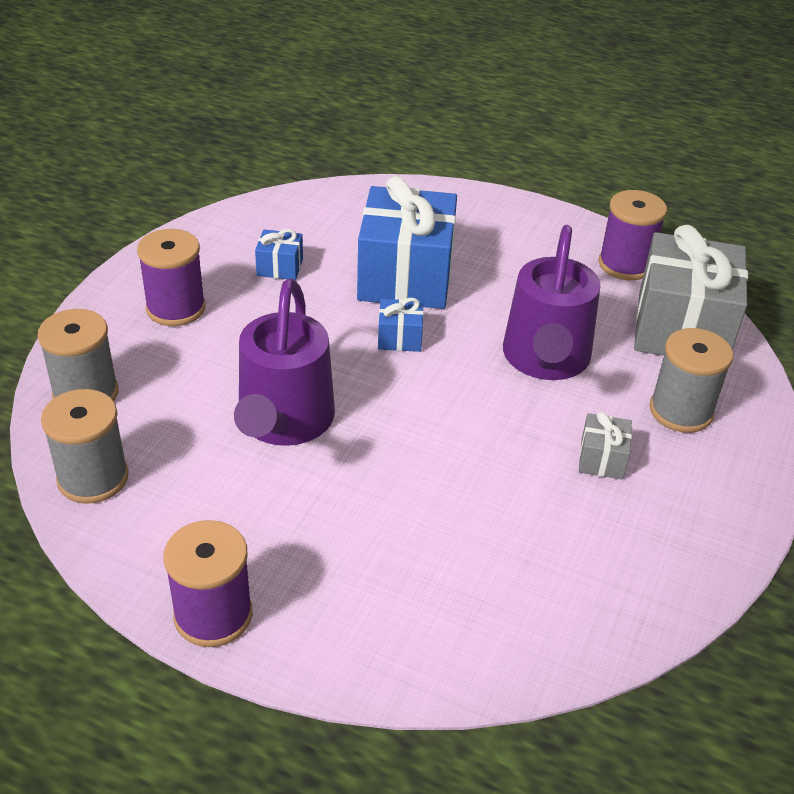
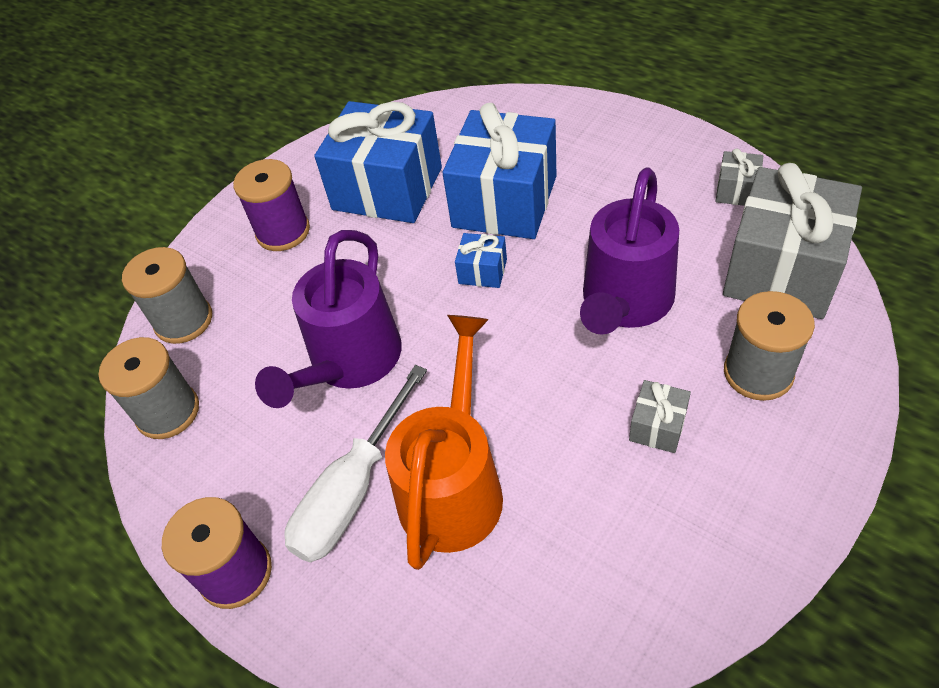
camera: 20 degrees right, 10 degrees up
blue gift [255,229,303,280] -> blue gift [314,101,442,223], size x2.33
purple spool [599,190,667,280] -> grey gift [716,149,763,206]
none -> white screwdriver [284,365,427,562]
none -> orange watering can [385,315,503,570]

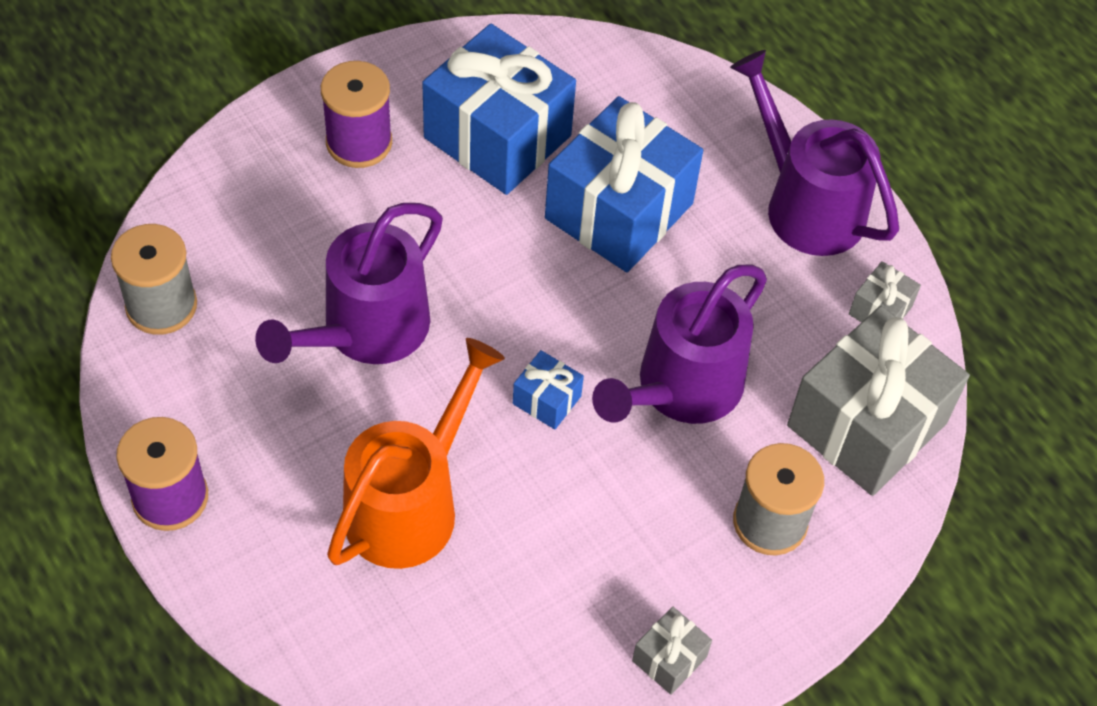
camera: 10 degrees right, 5 degrees up
grey spool [122,247,212,344] -> none
white screwdriver [284,365,427,562] -> none
blue gift [455,233,507,288] -> blue gift moved to [513,350,584,429]
grey gift [629,380,691,453] -> grey gift moved to [632,607,712,695]
none -> purple watering can [730,50,899,256]

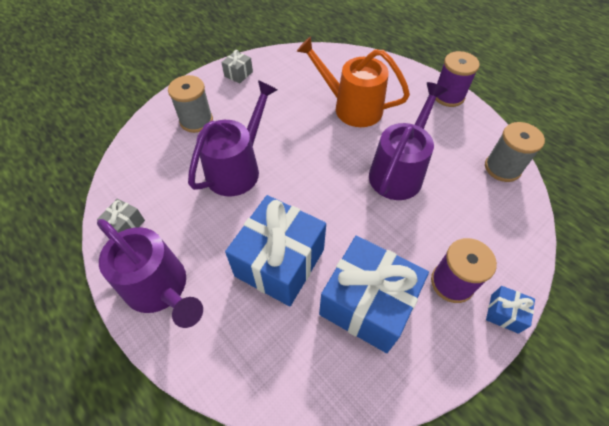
camera: 175 degrees right, 0 degrees up
orange watering can [327,338,505,569] -> orange watering can turned 90 degrees clockwise [296,36,410,127]
blue gift [513,350,584,429] -> blue gift moved to [486,286,535,334]
grey gift [787,306,970,496] -> none

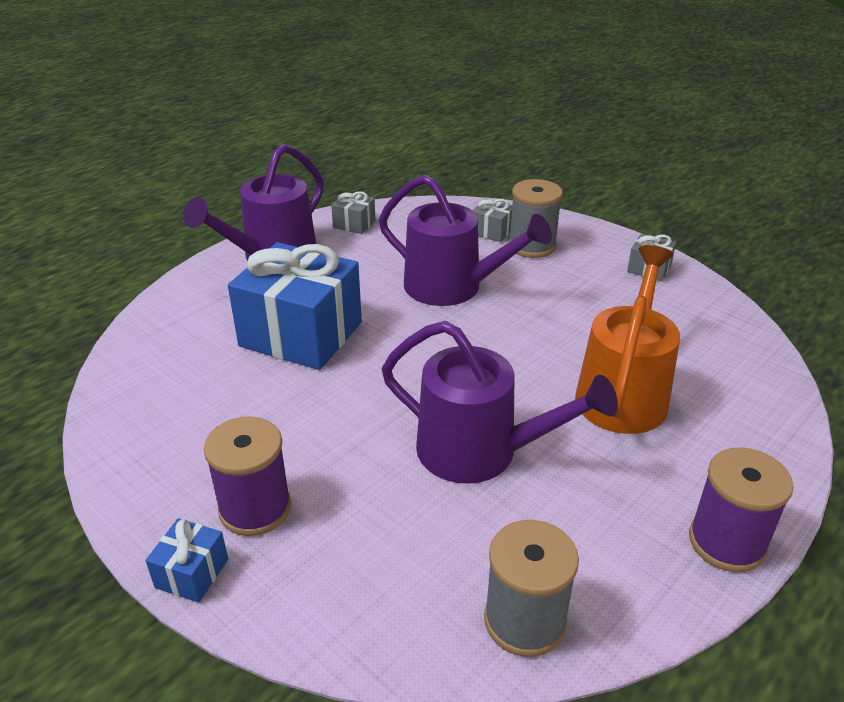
camera: 85 degrees right, 20 degrees down
blue gift [319,236,429,353] -> none
none -> grey gift [472,199,513,242]

